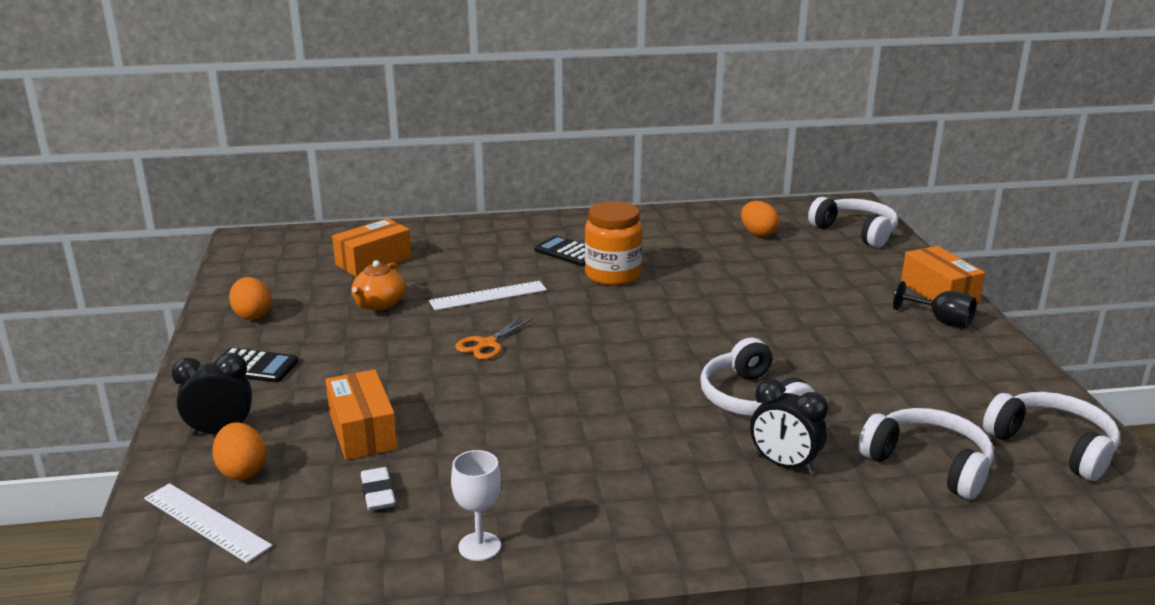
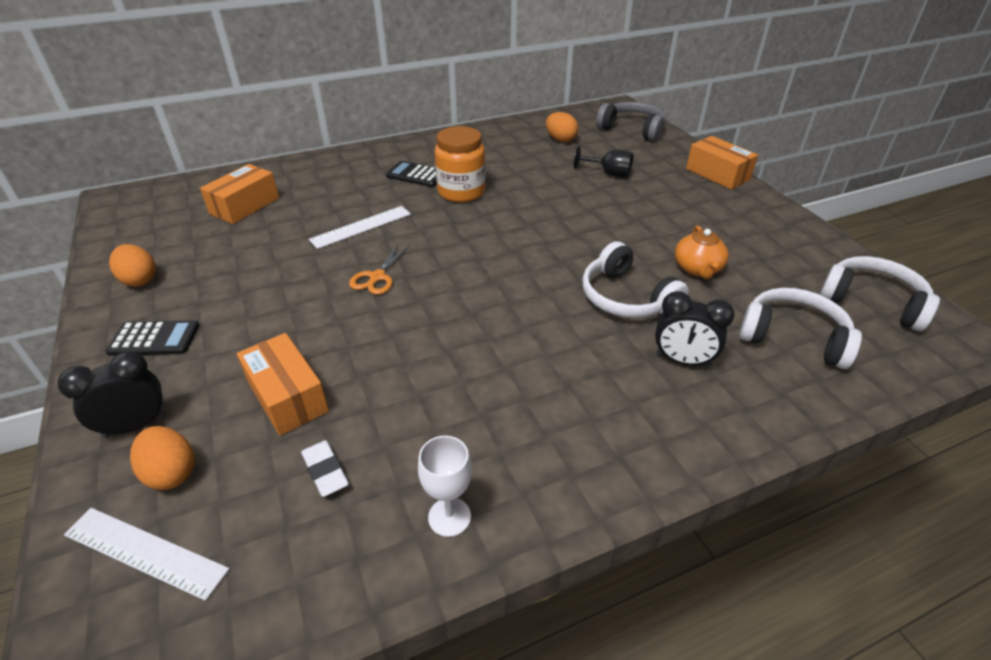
camera: 15 degrees left, 15 degrees up
orange teapot [352,260,405,311] -> orange teapot moved to [675,226,729,279]
white headphones [808,197,898,248] -> grey headphones [596,102,665,141]
black goblet [893,281,976,328] -> black goblet moved to [574,146,633,177]

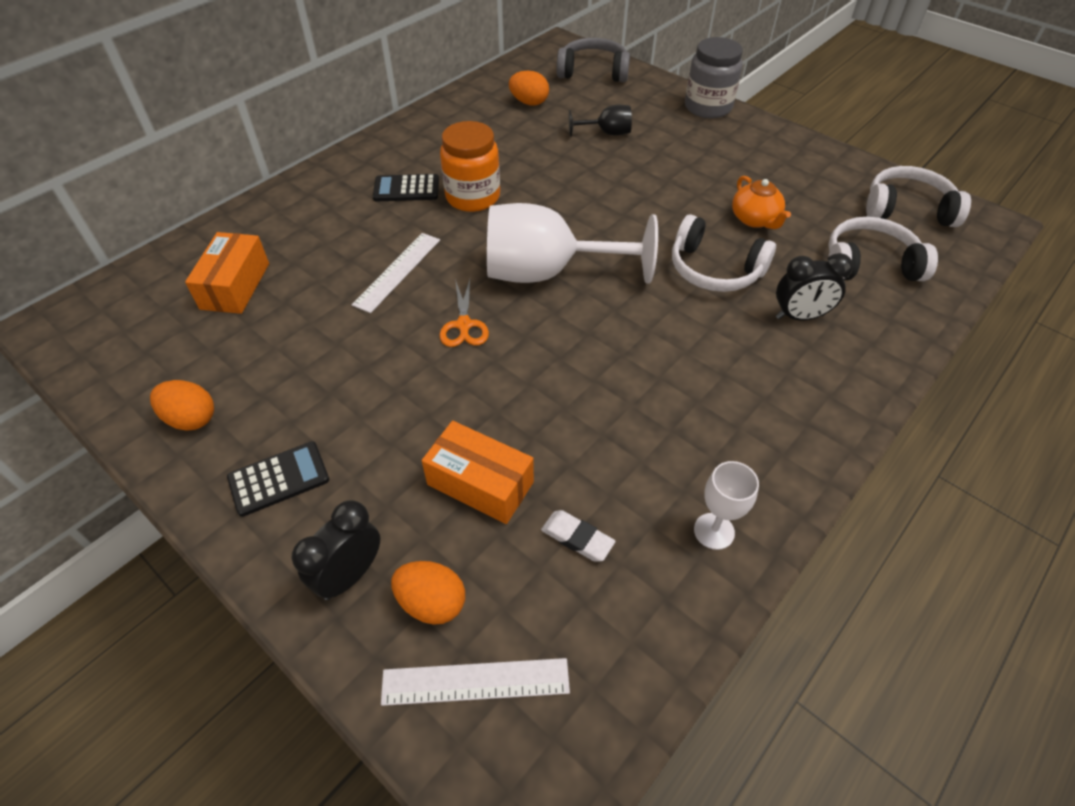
camera: 25 degrees left, 10 degrees up
orange box [686,136,758,190] -> grey jar [685,37,743,118]
none -> white goblet [487,203,658,284]

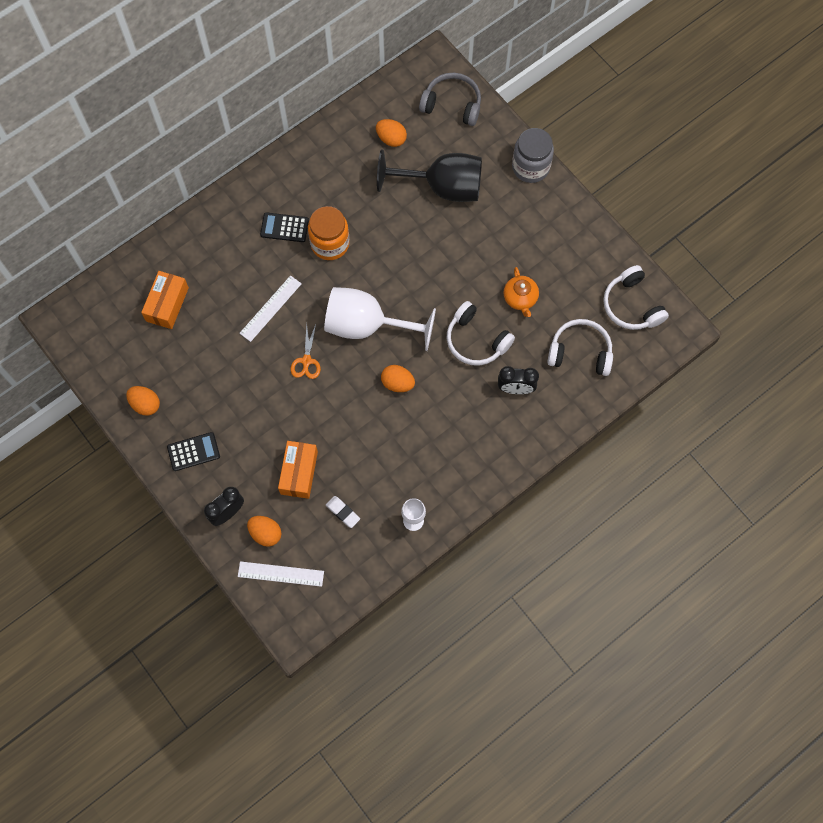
camera: 10 degrees right, 20 degrees up
orange box [422,421,534,524] -> orange box turned 60 degrees clockwise [278,441,318,499]
black goblet [569,105,632,137] -> black goblet [377,150,482,202], size x2.16
white headphones [866,166,971,227] -> white headphones turned 135 degrees counterclockwise [603,265,669,330]
none -> orange egg [381,365,415,392]

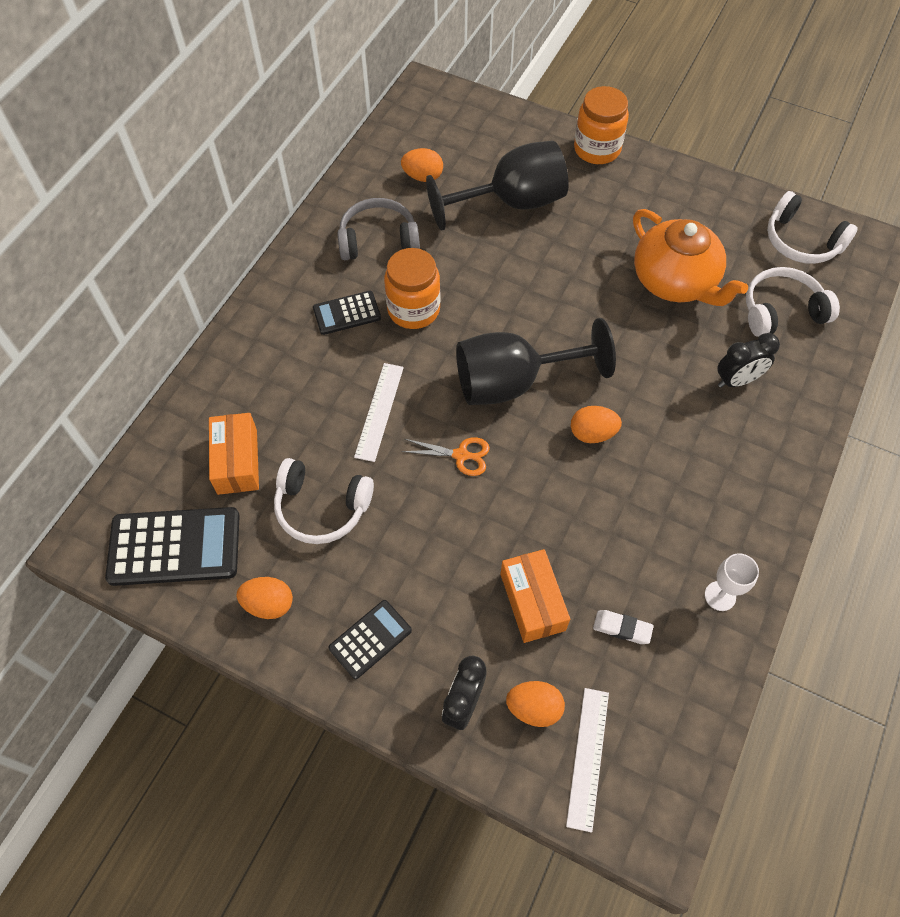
camera: 25 degrees left, 10 degrees down
white ruler [238,561,324,587] -> white ruler turned 60 degrees counterclockwise [566,688,609,833]
orange scissors [290,324,321,379] -> orange scissors turned 60 degrees counterclockwise [401,437,490,476]
white goblet [324,287,436,351] -> black goblet [456,318,616,405]
grey headphones [419,73,481,126] -> grey headphones moved to [337,198,420,260]
white headphones [447,301,515,366] -> white headphones moved to [274,458,374,544]
orange teapot [503,267,539,317] -> orange teapot [633,209,748,306], size x1.90
grey jar [512,128,554,183] -> orange jar [574,86,629,164]
none -> black calculator [105,507,240,586]

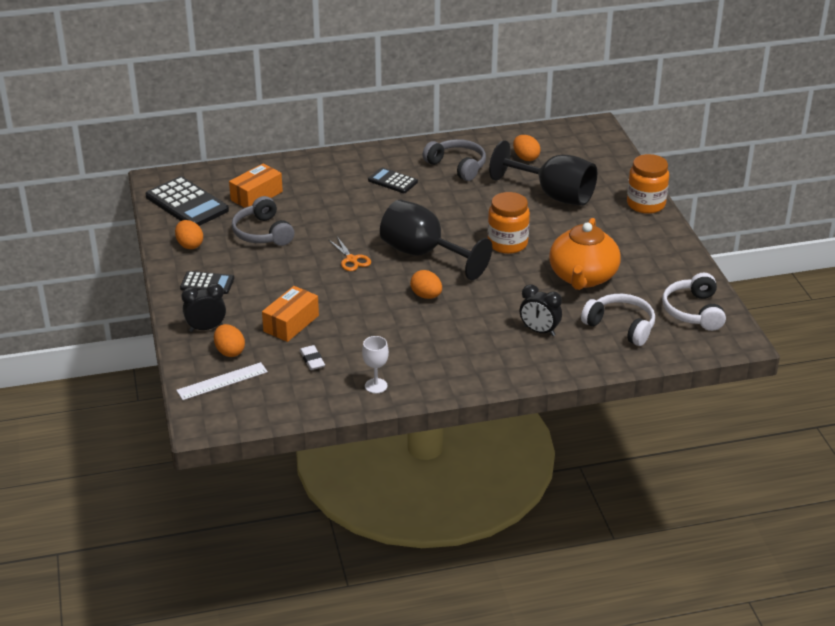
camera: 50 degrees right, 25 degrees down
white headphones [274,458,374,544] -> grey headphones [232,196,294,246]
white ruler [354,363,404,462] -> none
orange jar [384,248,441,329] -> orange jar moved to [488,192,530,254]

